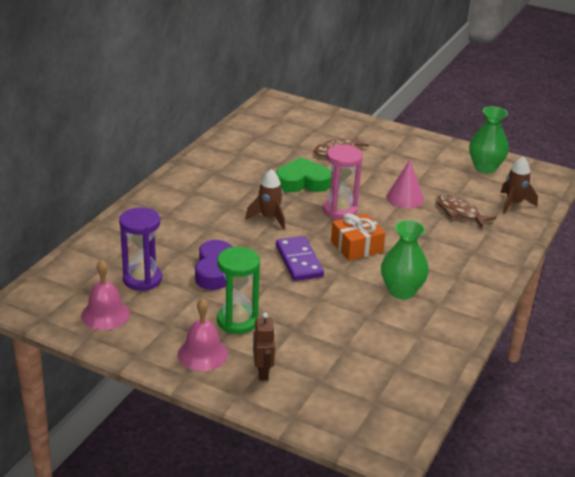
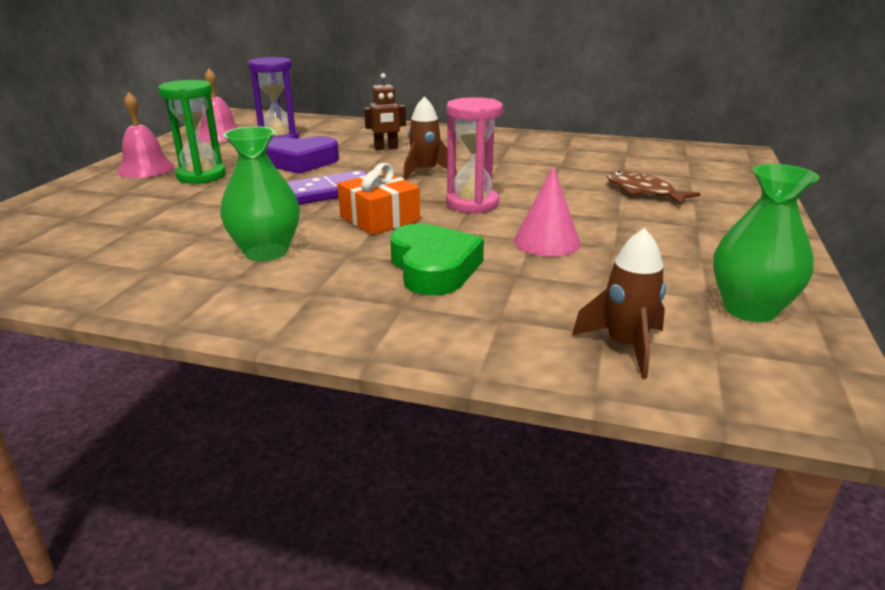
camera: 80 degrees right, 5 degrees down
brown robot [253,313,275,381] -> brown robot moved to [364,73,406,150]
green heart [276,157,332,192] -> green heart moved to [390,223,484,295]
brown fish [435,195,496,228] -> none

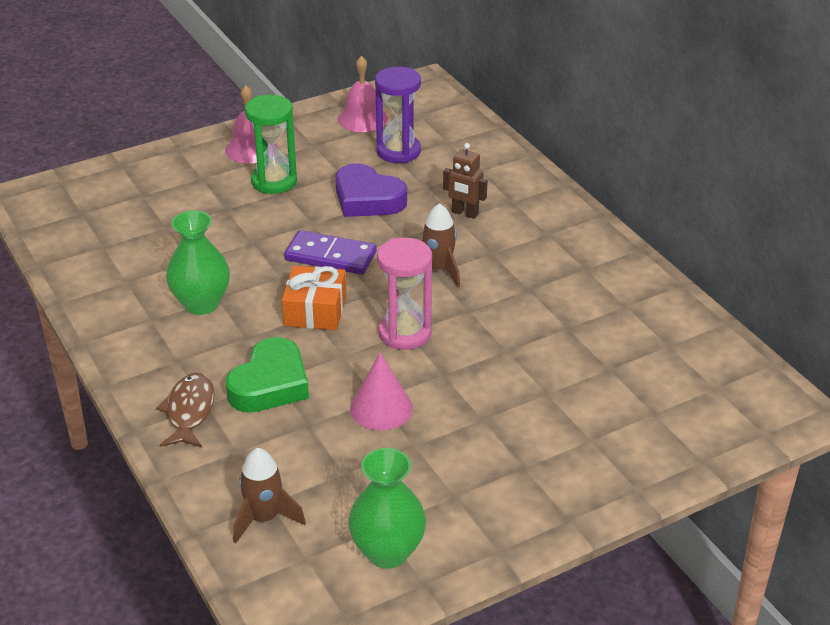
camera: 45 degrees right, 10 degrees up
brown fish [607,171,701,205] -> brown fish moved to [156,373,214,448]

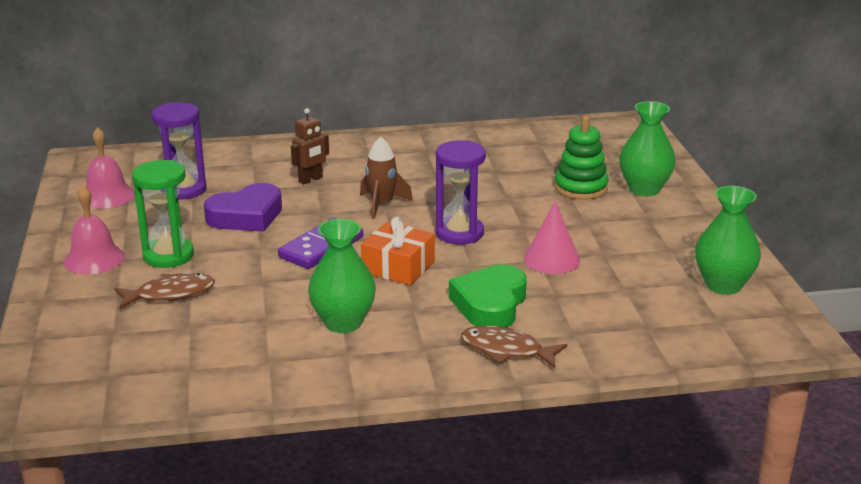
camera: 70 degrees left, 10 degrees down
green heart [226,337,309,412] -> green heart turned 120 degrees counterclockwise [449,265,527,327]
brown rocket [233,448,306,544] -> none
pink hourglass [377,238,432,350] -> purple hourglass [436,140,486,244]
none -> brown fish [114,273,215,309]
none -> green stacking toy [555,116,609,200]
none -> green vase [620,101,676,196]

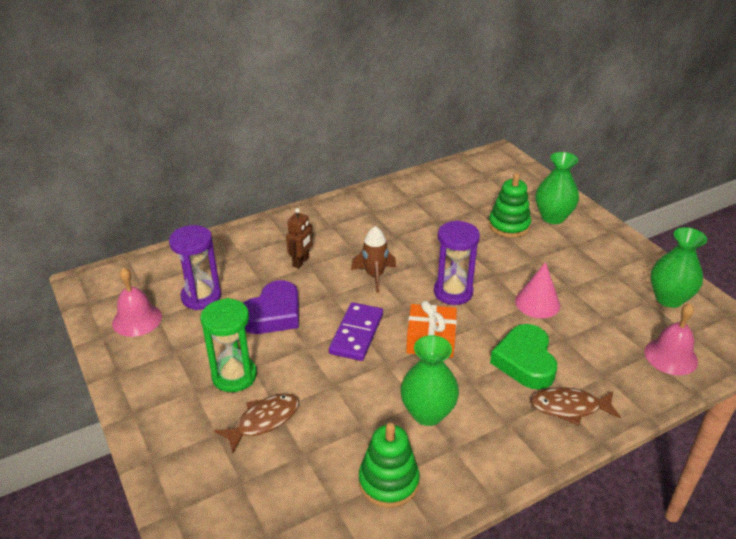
camera: 20 degrees left, 10 degrees up
pink bell [64,185,125,274] -> pink bell moved to [645,303,698,375]
none -> green stacking toy [359,423,420,508]

